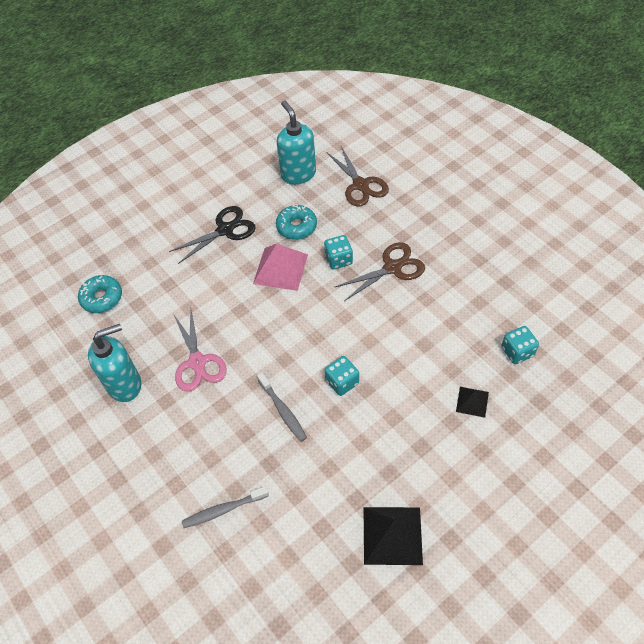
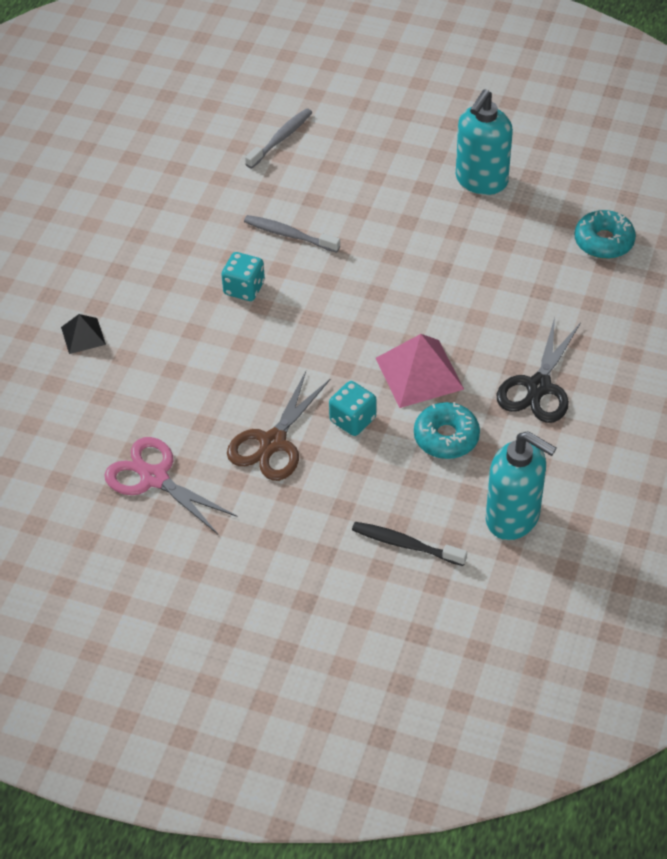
camera: 145 degrees right, 5 degrees down
pink scissors [174,310,227,392] -> pink scissors moved to [104,437,238,534]
brown scissors [326,146,389,207] -> black toothbrush [352,522,467,566]
black pyramid [364,507,423,565] -> none
turquoise dice [501,326,539,364] -> none

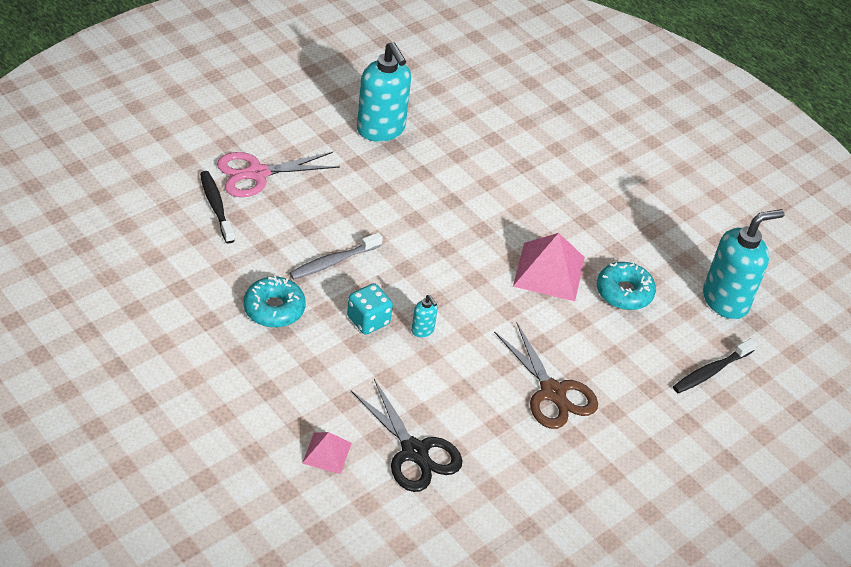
camera: 65 degrees left, 5 degrees down
black pyramid [61,314,106,354] -> pink pyramid [302,432,352,474]
pink scissors [104,437,238,534] -> pink scissors moved to [217,152,340,197]
grey toothbrush [245,108,312,169] -> black toothbrush [200,171,235,244]
turquoise dice [329,381,376,436] -> none
black scissors [497,317,581,423] -> black scissors moved to [351,379,463,492]
turquoise donut [575,210,636,259] -> turquoise donut moved to [244,276,306,328]
none -> turquoise soap dispenser [411,295,438,337]

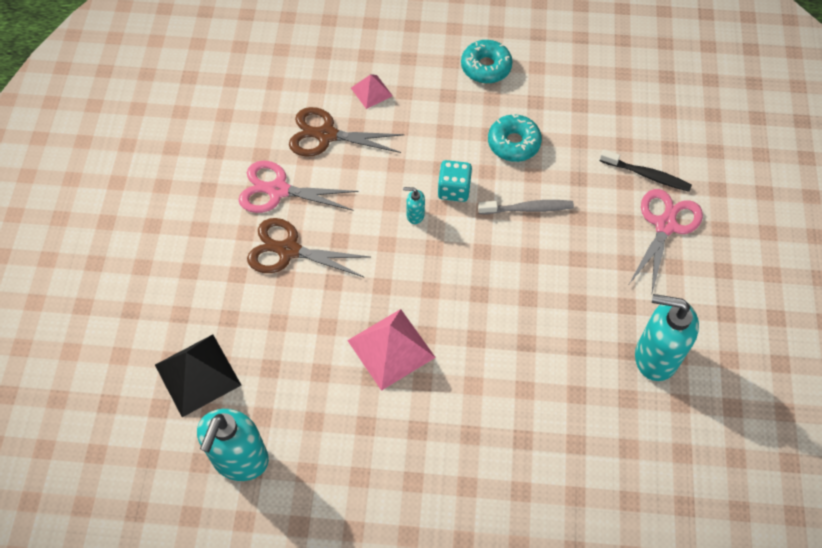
camera: 140 degrees right, 15 degrees up
grey toothbrush [289,232,383,280] -> grey toothbrush turned 75 degrees clockwise [478,200,574,214]
black scissors [351,379,463,492] -> brown scissors [289,107,405,157]
turquoise donut [597,262,656,310] -> turquoise donut moved to [461,40,513,84]
black toothbrush [673,338,757,394] -> black pyramid [155,334,241,417]
none -> pink scissors [238,161,359,213]

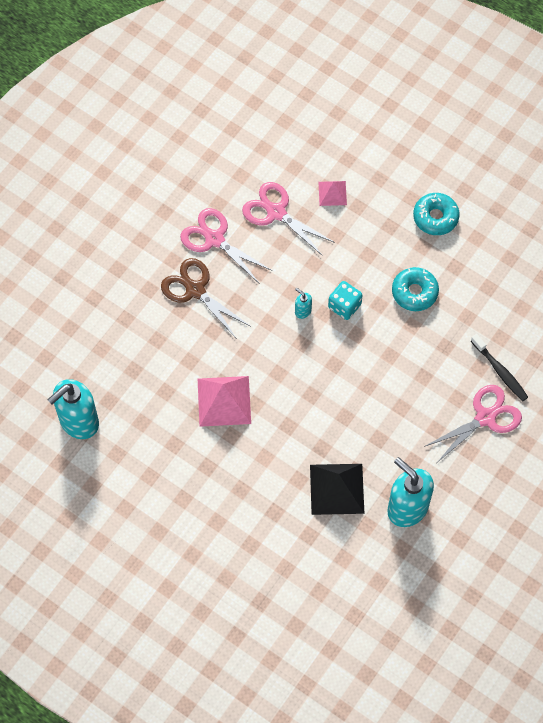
camera: 30 degrees right, 5 degrees up
black pyramid [155,334,241,417] -> black pyramid moved to [310,464,364,515]
brown scissors [289,107,405,157] -> pink scissors [242,182,335,256]
grey toothbrush [478,200,574,214] -> none

